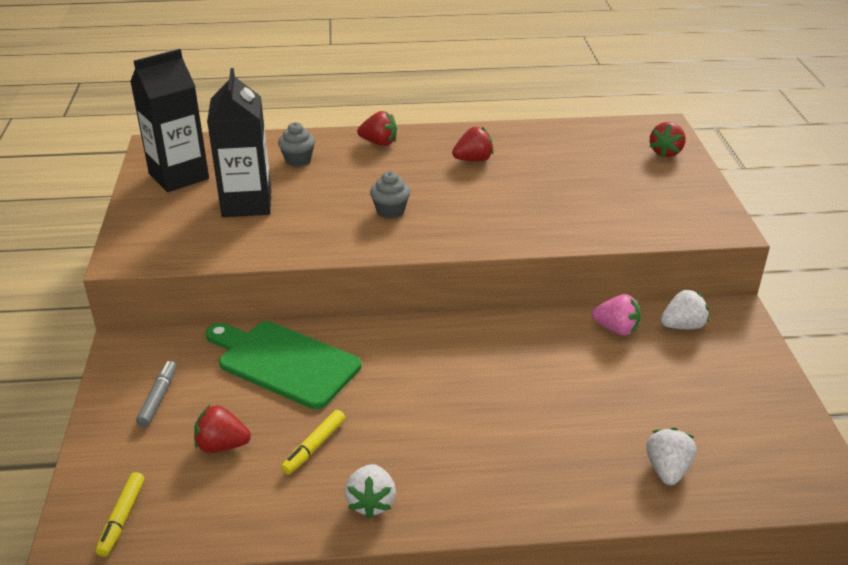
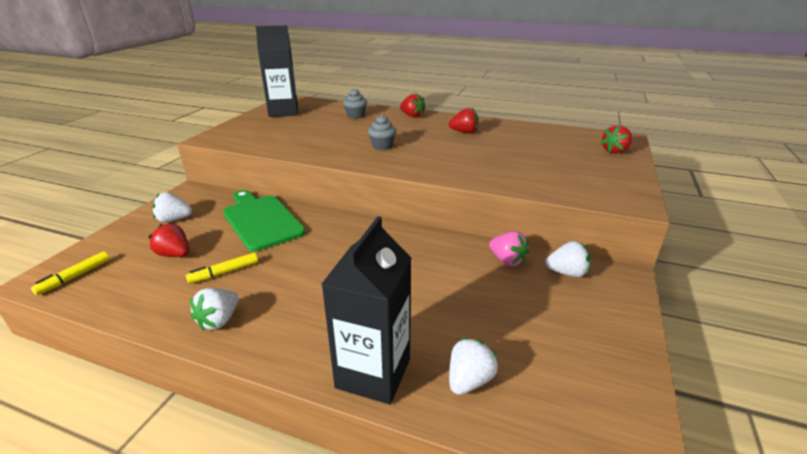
camera: 25 degrees right, 5 degrees down
grey marker [136,361,177,427] -> white strawberry [153,192,192,222]
black carton [207,68,271,217] -> black carton moved to [322,216,411,404]

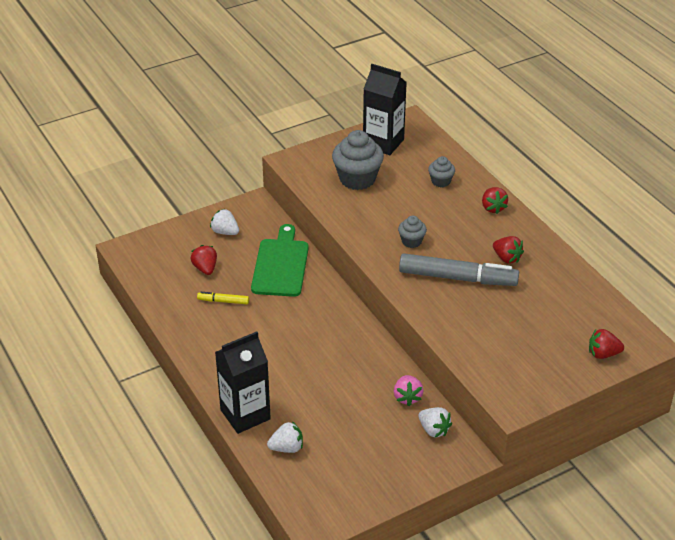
camera: 40 degrees right, 10 degrees up
yellow marker [31,251,110,295] -> none
white strawberry [190,288,239,331] -> none
none -> grey cupcake [332,130,384,190]
none -> grey marker [399,253,519,286]

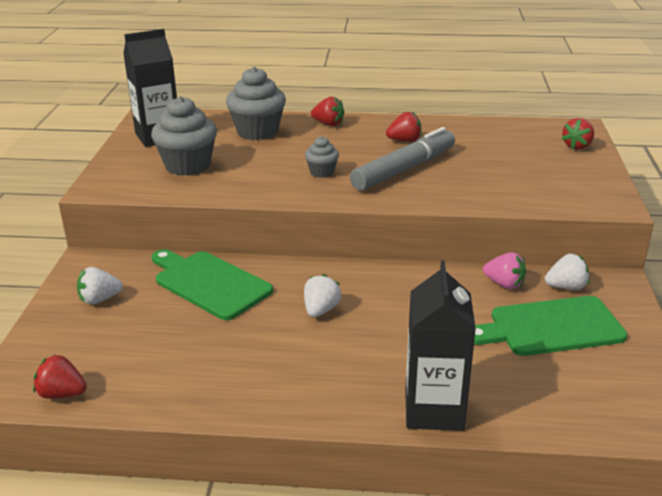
camera: 55 degrees left, 10 degrees down
red strawberry [190,245,217,275] -> red strawberry moved to [33,355,87,399]
yellow marker [197,292,249,304] -> none
white strawberry [267,421,303,453] -> white strawberry moved to [304,274,342,317]
grey cupcake [428,156,455,187] -> grey cupcake [226,67,286,140], size x1.91
none -> green cutting board [474,296,627,356]

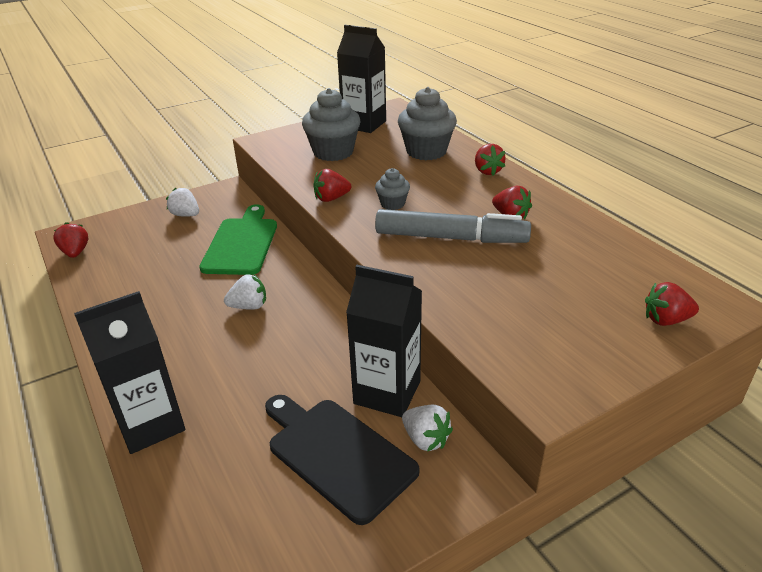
camera: 55 degrees right, 5 degrees up
green cutting board [474,296,627,356] -> black cutting board [265,395,419,525]
pink strawberry [483,252,526,289] -> black carton [346,265,422,417]
none -> red strawberry [313,169,351,202]

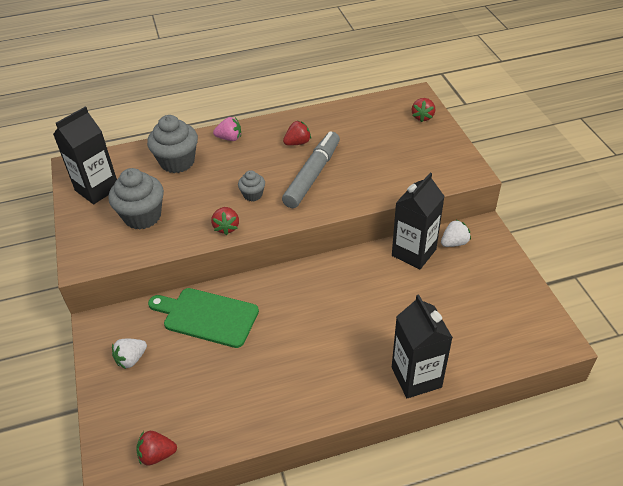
camera: 75 degrees left, 10 degrees up
white strawberry [224,274,266,310] -> none
black cutting board [265,395,419,525] -> none
red strawberry [475,144,506,175] -> pink strawberry [213,117,241,141]

